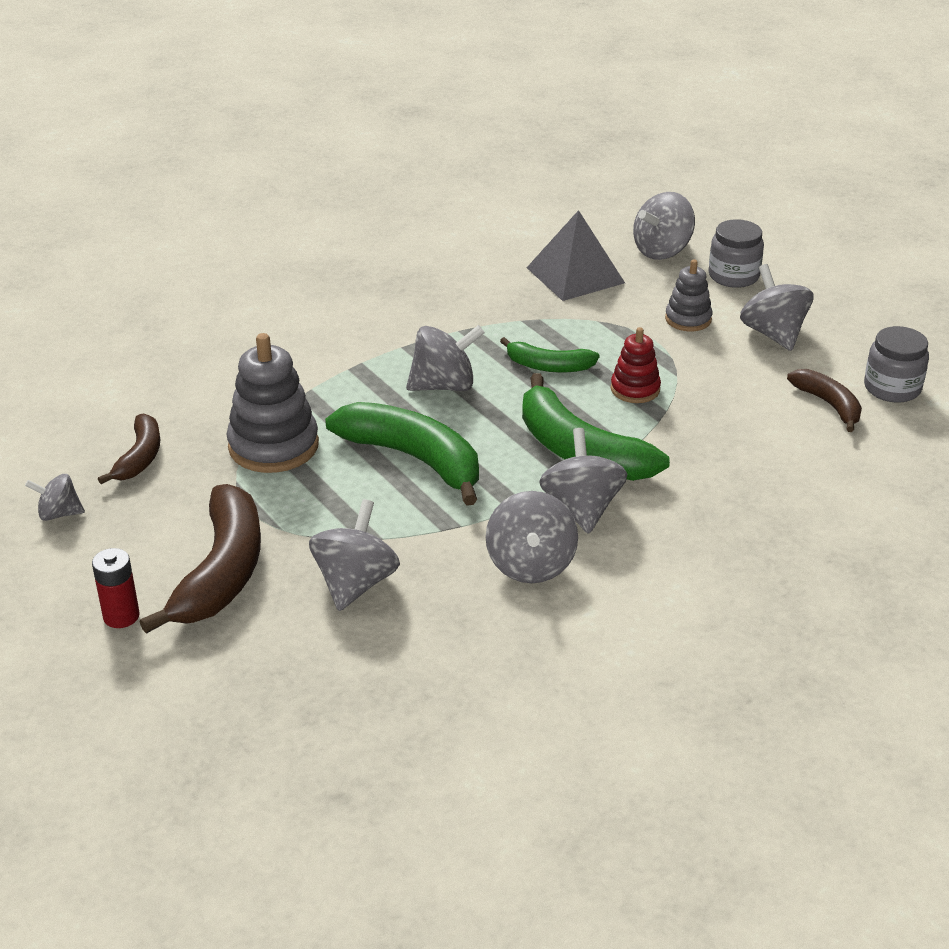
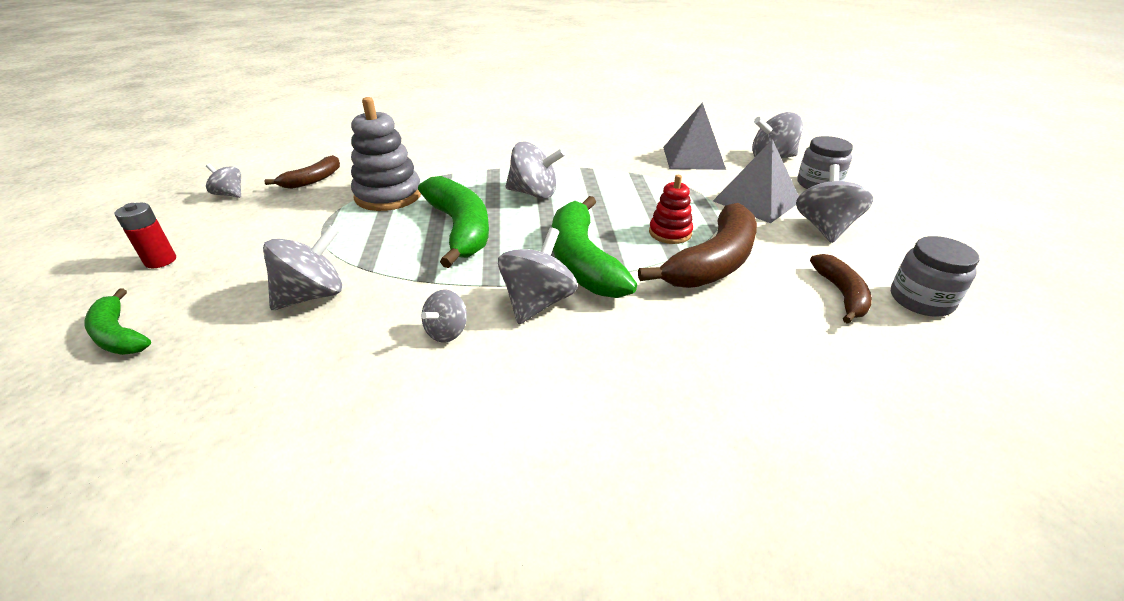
camera: 30 degrees right, 0 degrees up
brown banana [140,484,261,634] -> brown banana moved to [638,203,757,288]
grey spinning top [486,491,578,583] -> grey spinning top [421,290,467,342], size x0.59
green banana [500,337,599,373] -> green banana moved to [85,288,151,355]
grey stacking toy [665,259,712,332] -> grey pyramid [713,139,799,223]

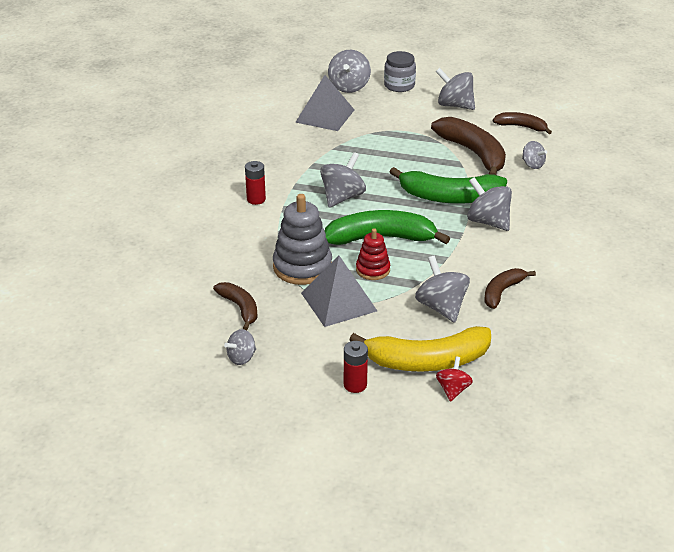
camera: 70 degrees left, 0 degrees up
green banana [85,288,151,355] -> red spinning top [436,357,473,402]
grey spinning top [421,290,467,342] -> grey spinning top moved to [522,141,547,169]
red stacking toy [649,175,693,244] -> red stacking toy moved to [356,228,390,280]
grey pyramid [713,139,799,223] -> grey pyramid moved to [301,256,377,327]
grey jar [891,236,980,317] -> none
none -> red battery [245,161,266,205]
none -> yellow banana [349,326,491,372]
none -> brown banana [484,268,536,309]

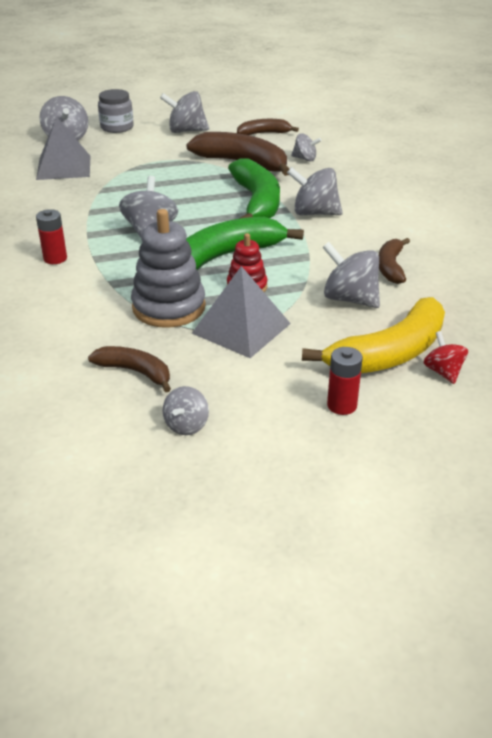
camera: 30 degrees left, 0 degrees up
green banana [390,167,507,204] -> green banana turned 75 degrees counterclockwise [228,158,280,219]

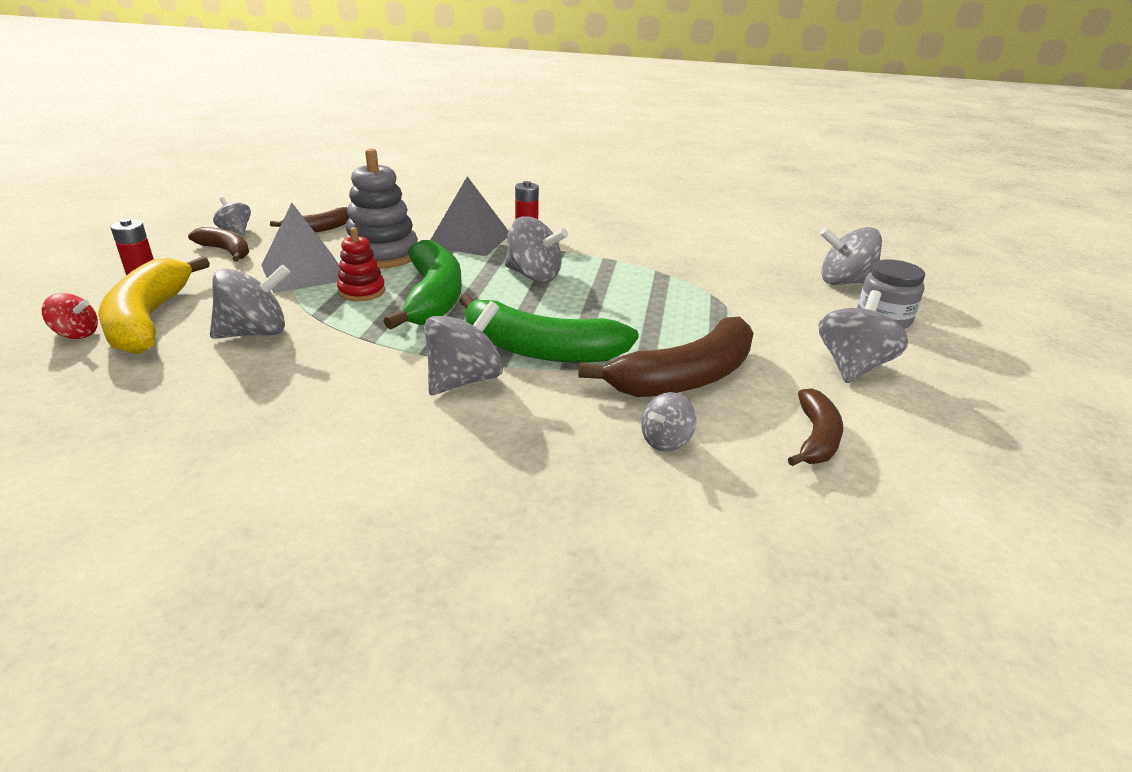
camera: 115 degrees right, 5 degrees down
grey pyramid [36,116,90,180] -> grey pyramid moved to [431,176,508,256]
brown banana [379,238,410,284] -> brown banana moved to [188,227,249,262]

